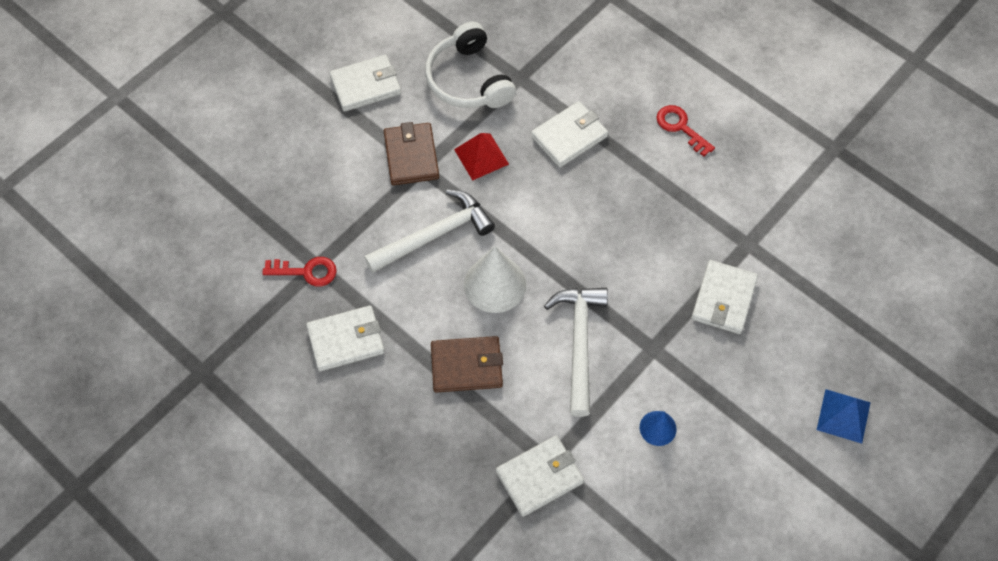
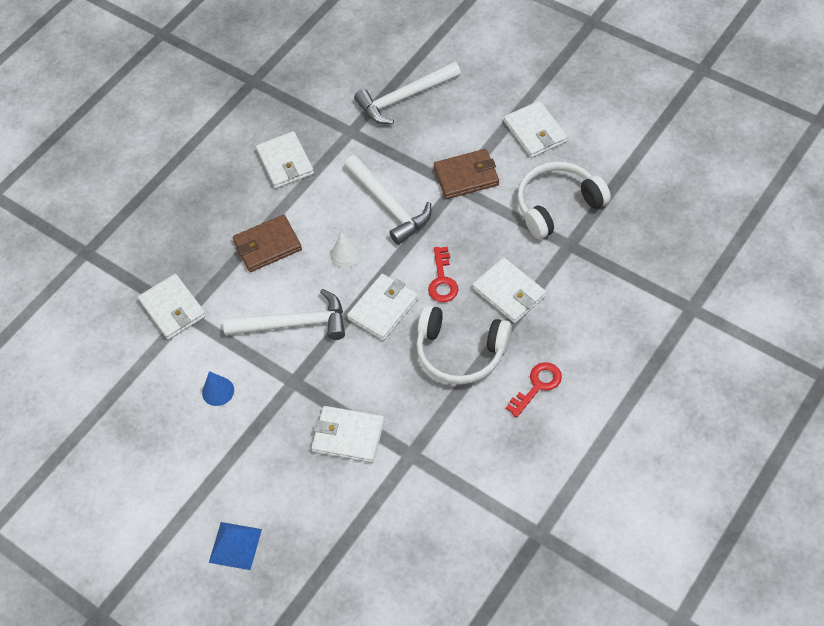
camera: 90 degrees right, 5 degrees down
red key [262,257,337,286] -> red key moved to [428,247,459,302]
brown wallet [431,336,503,393] -> brown wallet turned 75 degrees clockwise [233,214,302,272]
red pyramid [454,133,509,181] -> none
white cone [464,246,526,313] -> white cone [331,232,361,268], size x0.56
none -> white wallet [347,274,418,341]
none -> white hammer [354,61,461,124]
none -> white headphones [416,305,512,384]

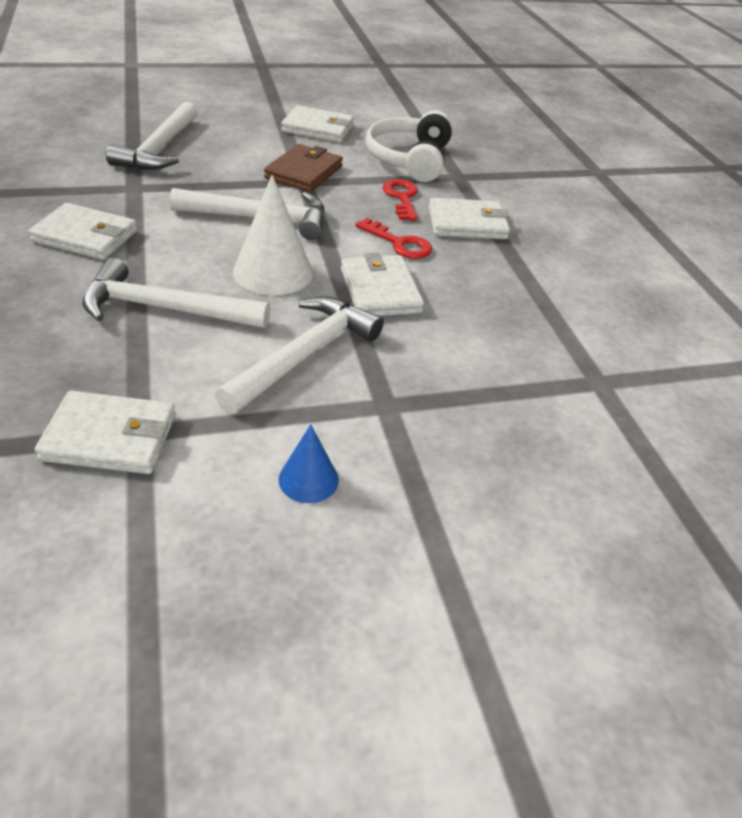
camera: 60 degrees left, 15 degrees down
blue pyramid [209,522,262,570] -> none
brown wallet [233,214,302,272] -> white hammer [82,258,270,328]
white wallet [311,406,385,463] -> none
white cone [331,232,361,268] -> white cone [233,175,313,295], size x1.79
white headphones [416,305,512,384] -> none
red key [506,362,562,417] -> red key moved to [382,179,418,221]

